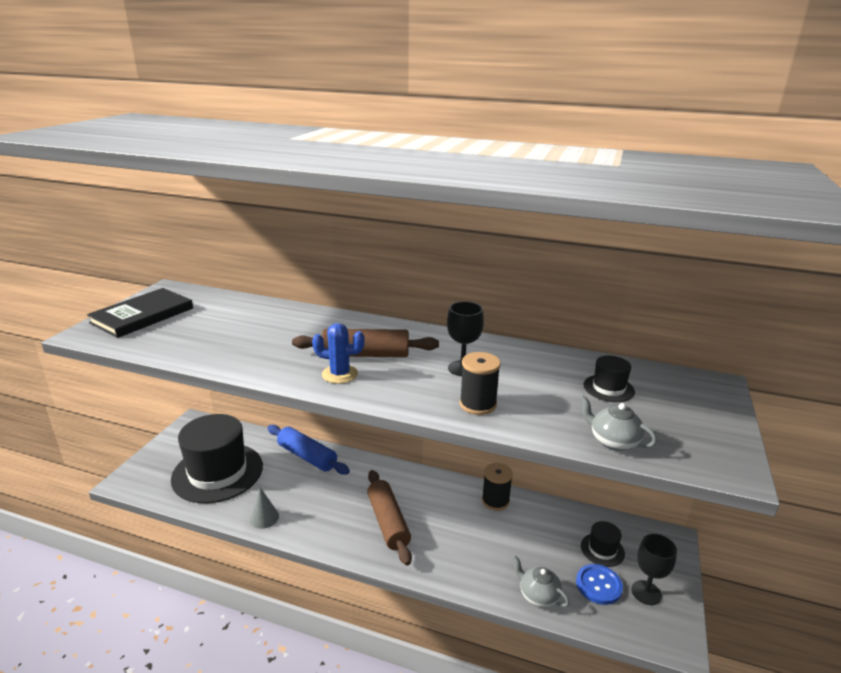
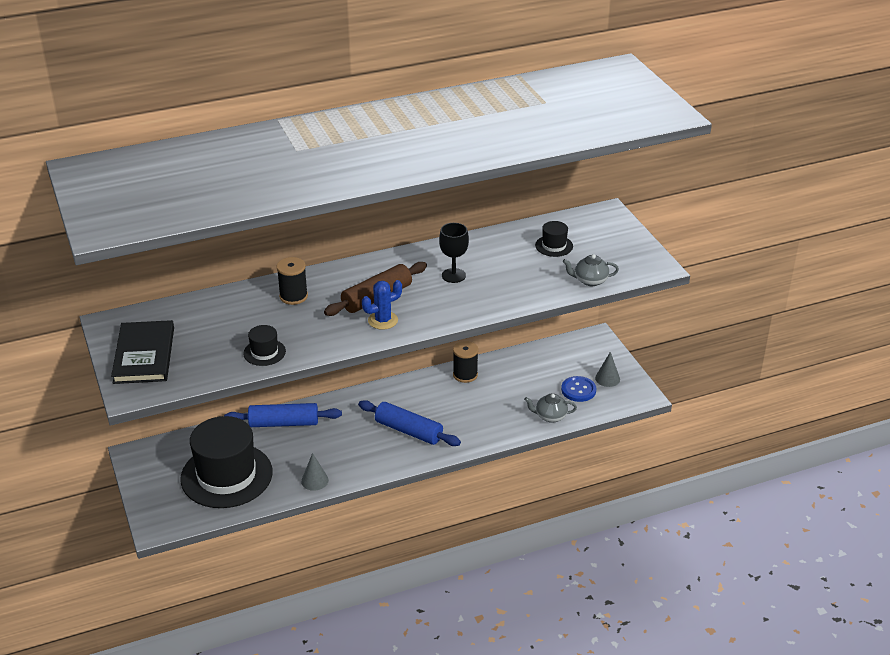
camera: 40 degrees left, 10 degrees up
brown rolling pin [367,470,412,566] -> blue rolling pin [358,400,461,446]
black spool [460,352,501,415] -> black spool moved to [276,257,308,305]
black hat [581,521,625,567] -> black hat moved to [243,325,286,366]
black goblet [631,534,677,605] -> grey cone [595,352,620,387]

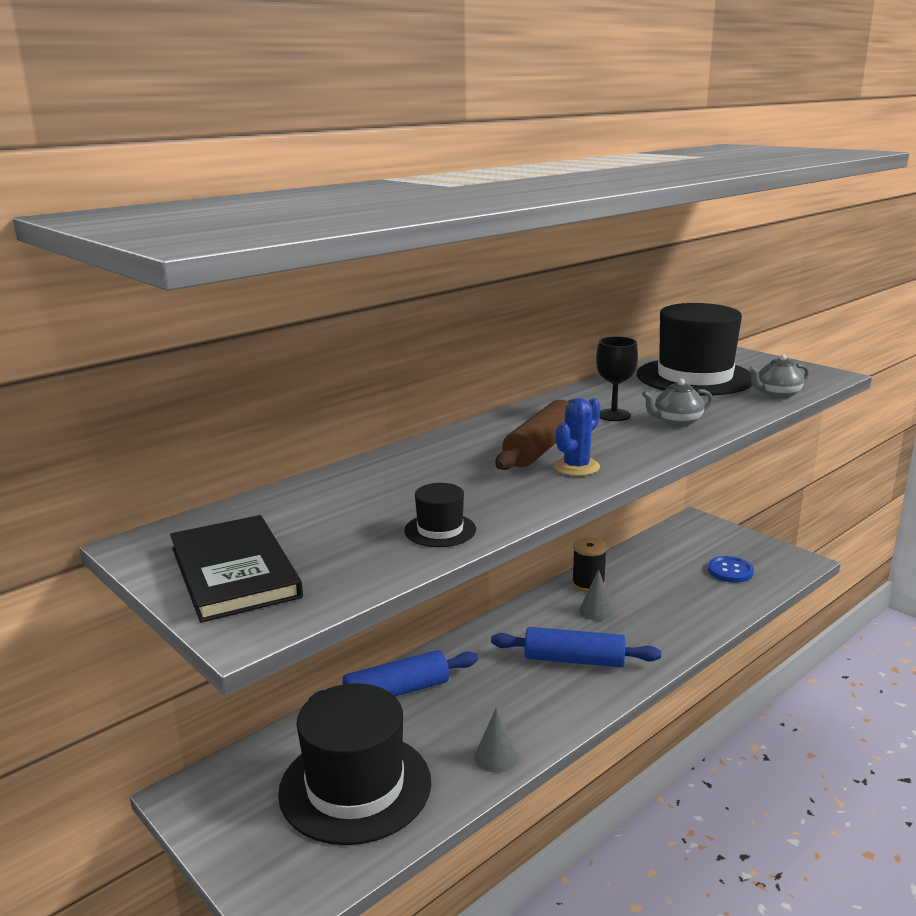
camera: 20 degrees left, 15 degrees down
black spool [276,257,308,305] -> none
grey teapot [524,393,577,423] -> grey teapot moved to [642,379,713,427]
black hat [535,221,573,257] -> black hat [637,303,752,396], size x2.37
grey cone [595,352,620,387] -> grey cone moved to [579,569,614,621]

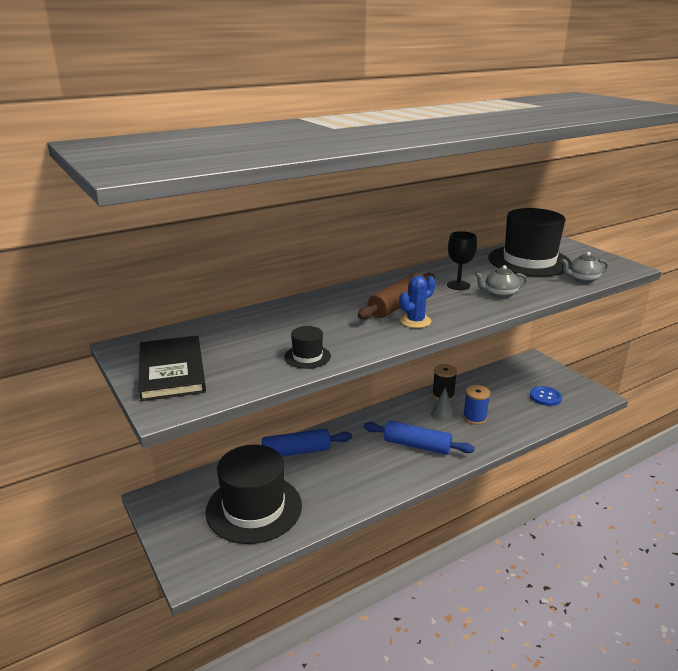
camera: 10 degrees right, 5 degrees up
grey cone [475,708,518,772] -> none
none -> blue spool [463,385,490,425]

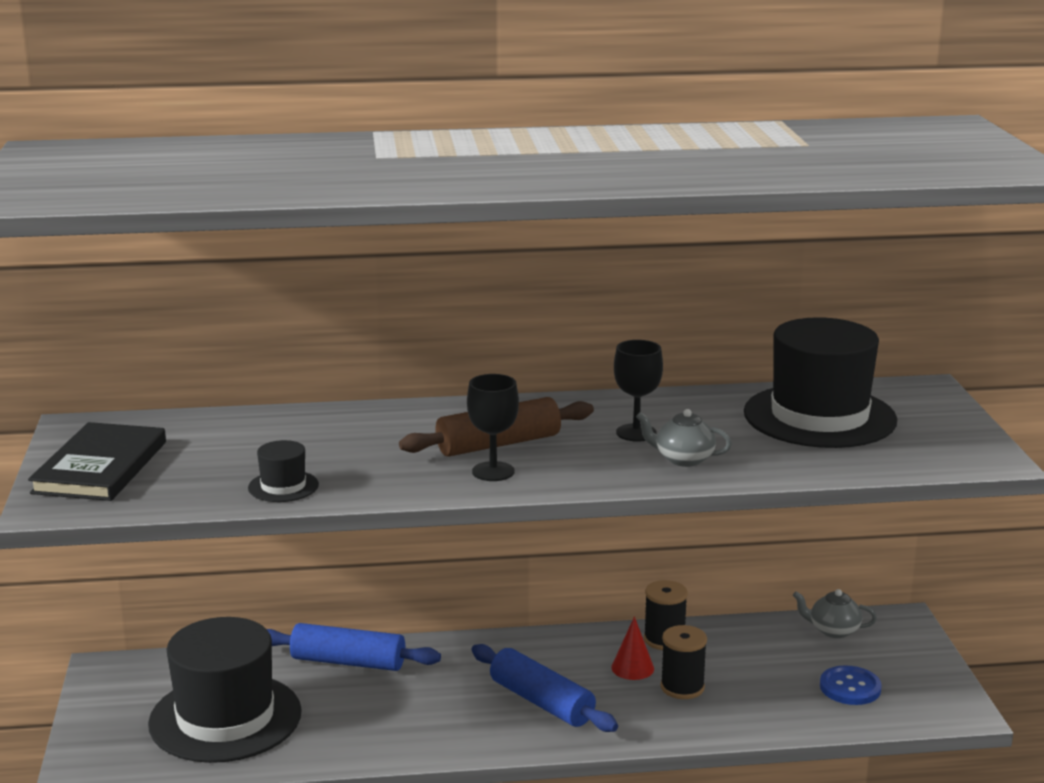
camera: 25 degrees right, 5 degrees down
blue cactus [399,276,435,328] -> black goblet [467,374,519,481]
grey cone [431,387,454,421] -> red cone [611,616,654,680]
blue spool [463,385,490,425] -> black spool [660,625,707,699]
grey teapot [561,252,608,283] -> grey teapot moved to [793,589,877,638]

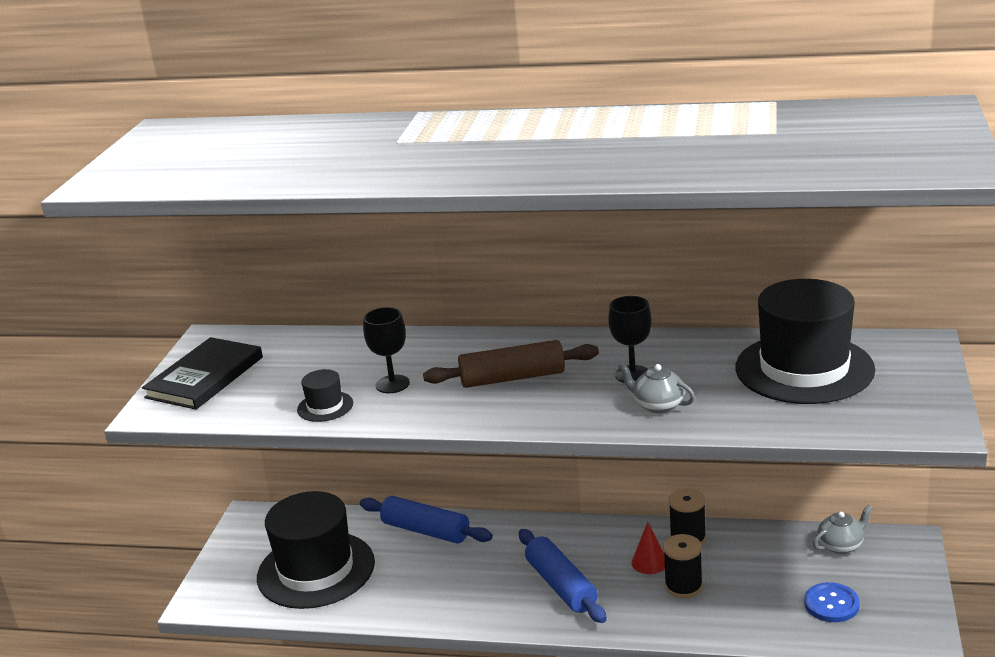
camera: 20 degrees right, 5 degrees up
black goblet [467,374,519,481] -> black goblet moved to [363,307,410,393]
grey teapot [793,589,877,638] -> grey teapot turned 120 degrees clockwise [813,505,872,554]

